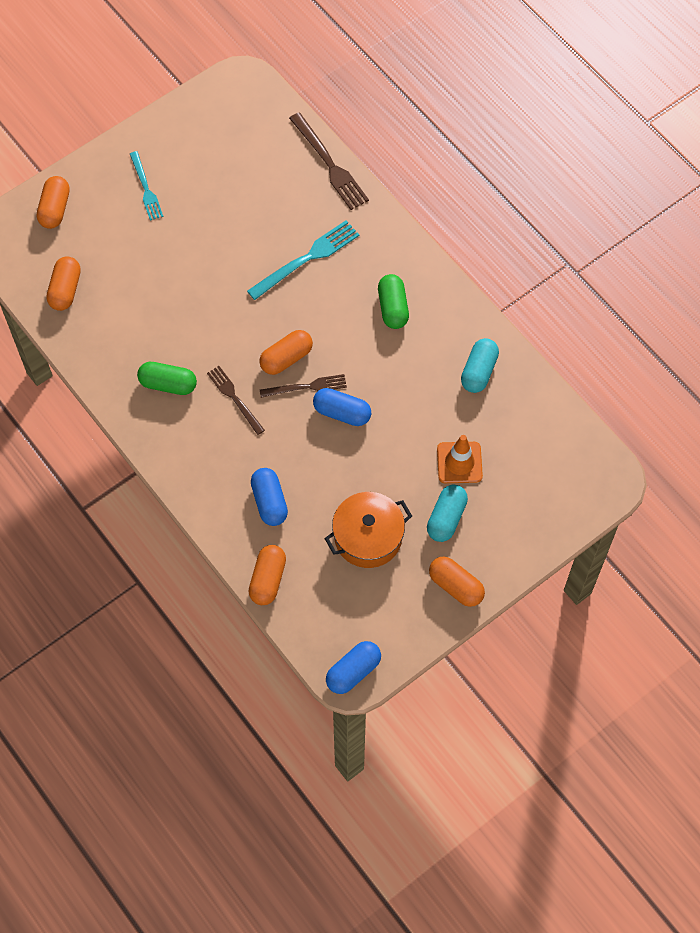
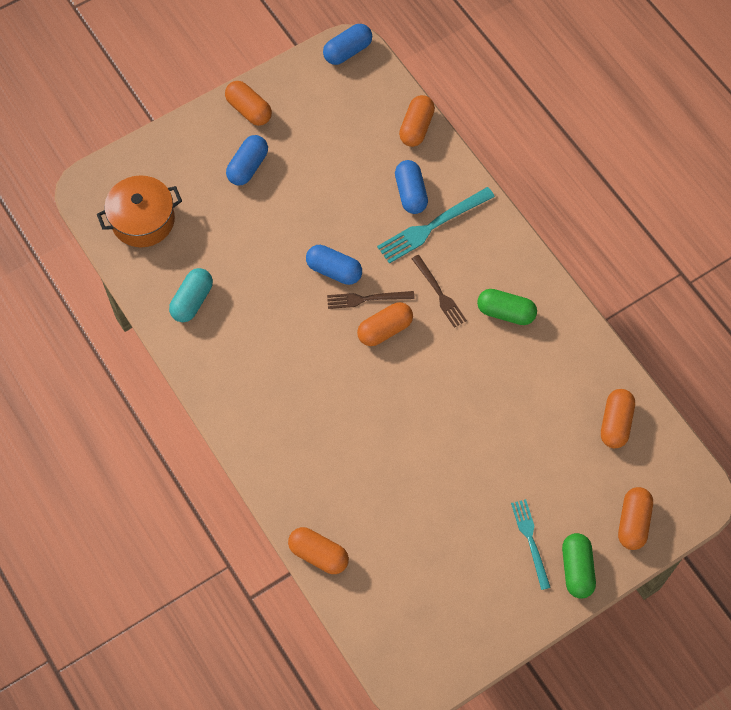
camera: 175 degrees left, 0 degrees up
turquoise fork [247,220,359,300] -> turquoise fork moved to [377,187,495,264]
brown fork [289,113,369,210] -> orange capsule [288,527,349,574]
orange pot [324,492,412,568] -> orange pot moved to [97,175,182,247]
green capsule [378,274,409,329] -> green capsule moved to [562,533,596,599]
turquoise capsule [427,485,468,542] -> blue capsule [226,135,268,186]
orange traffic cone [437,435,483,483] -> none

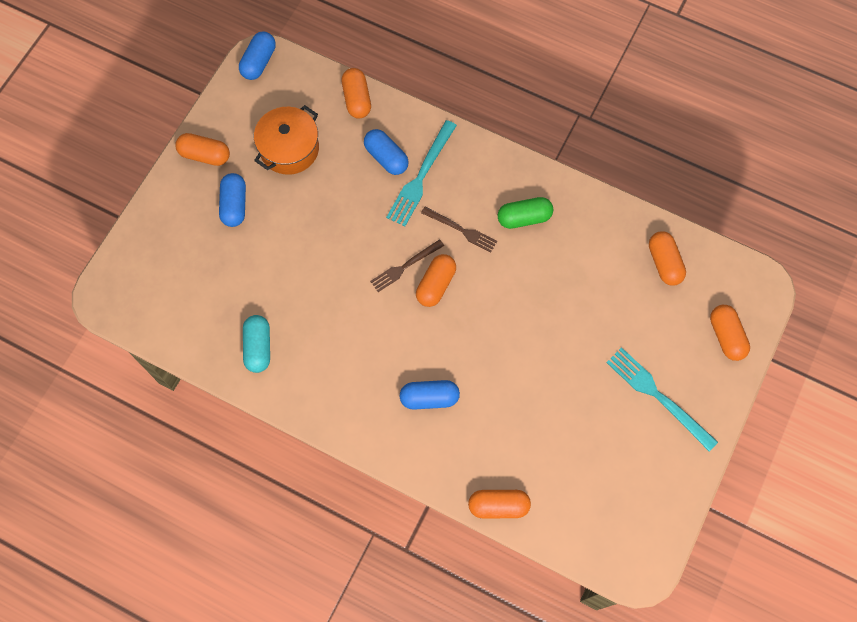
camera: 30 degrees left, 5 degrees up
orange pot [97,175,182,247] -> orange pot moved to [254,105,319,175]
blue capsule [306,245,362,285] -> blue capsule moved to [400,380,460,410]
turquoise fork [511,499,551,590] -> turquoise fork [606,347,718,451], size x1.54
green capsule [562,533,596,599] -> none

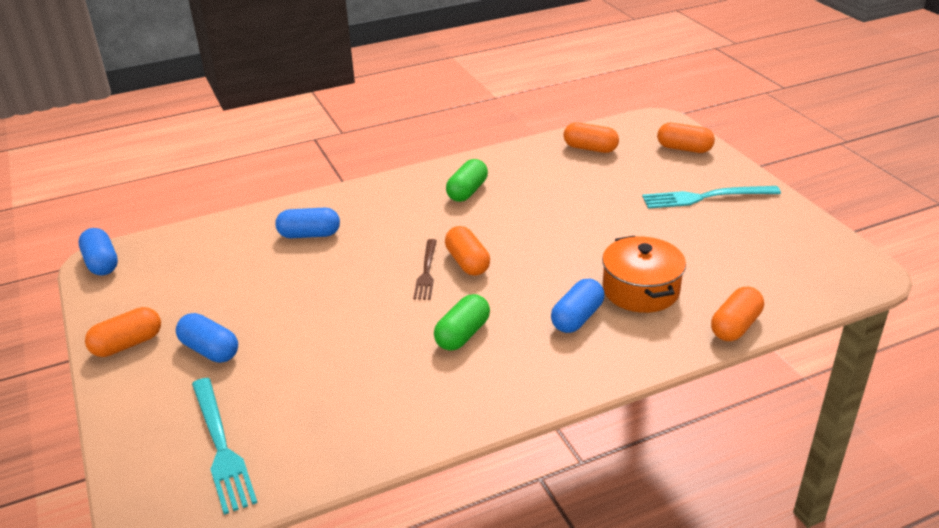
camera: 50 degrees left, 35 degrees down
turquoise capsule [243,315,270,373] -> none
orange pot [254,105,319,175] -> orange pot moved to [602,235,686,313]
orange capsule [342,68,371,119] -> none
turquoise fork [386,120,457,226] -> turquoise fork moved to [192,378,258,515]
brown fork [421,207,497,253] -> none
none -> green capsule [434,294,490,351]

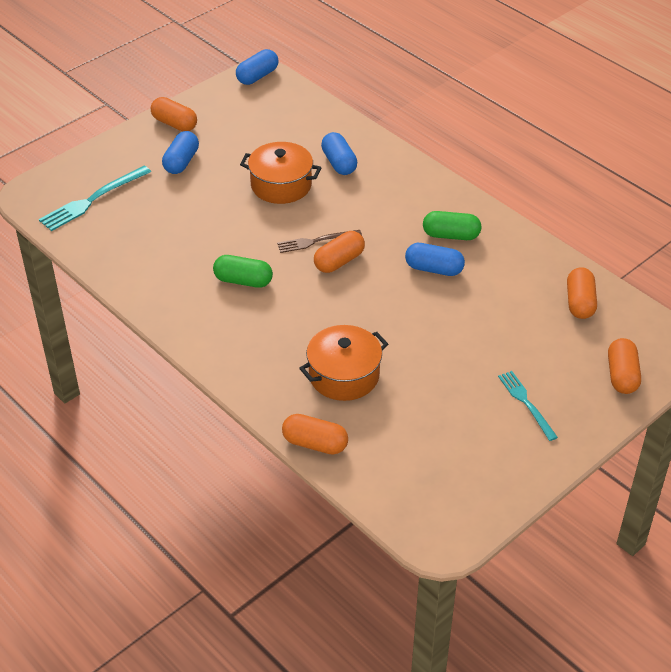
camera: 70 degrees right, 10 degrees up
blue capsule [551,279,604,333] -> blue capsule moved to [405,243,465,276]
turquoise fork [642,186,781,209] -> turquoise fork [498,371,558,441], size x0.65
none -> orange pot [240,142,322,204]

